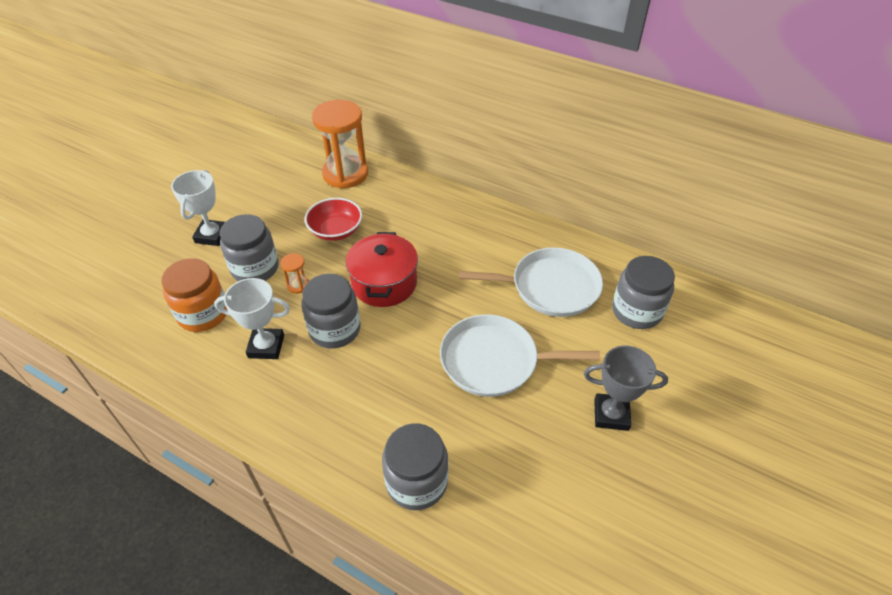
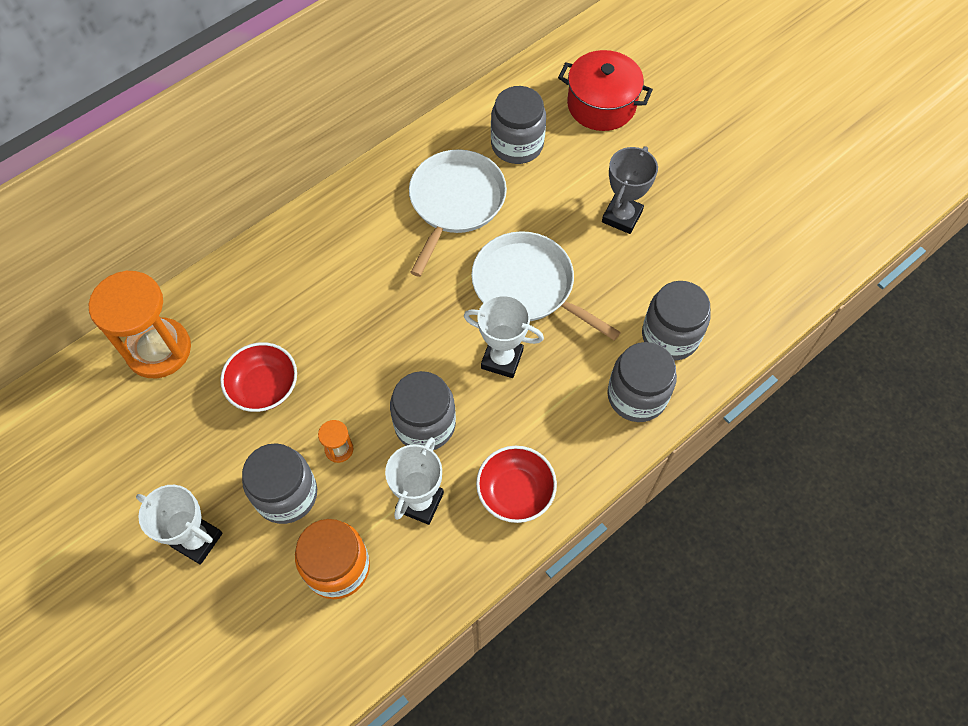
camera: 70 degrees left, 15 degrees up
red pot [346,232,418,307] -> red pot moved to [558,50,653,131]
white pan [440,314,600,397] -> white pan turned 105 degrees clockwise [471,231,621,341]
none -> white trophy [464,295,544,378]
none -> red bowl [476,446,557,523]
none -> grey jar [642,281,710,361]

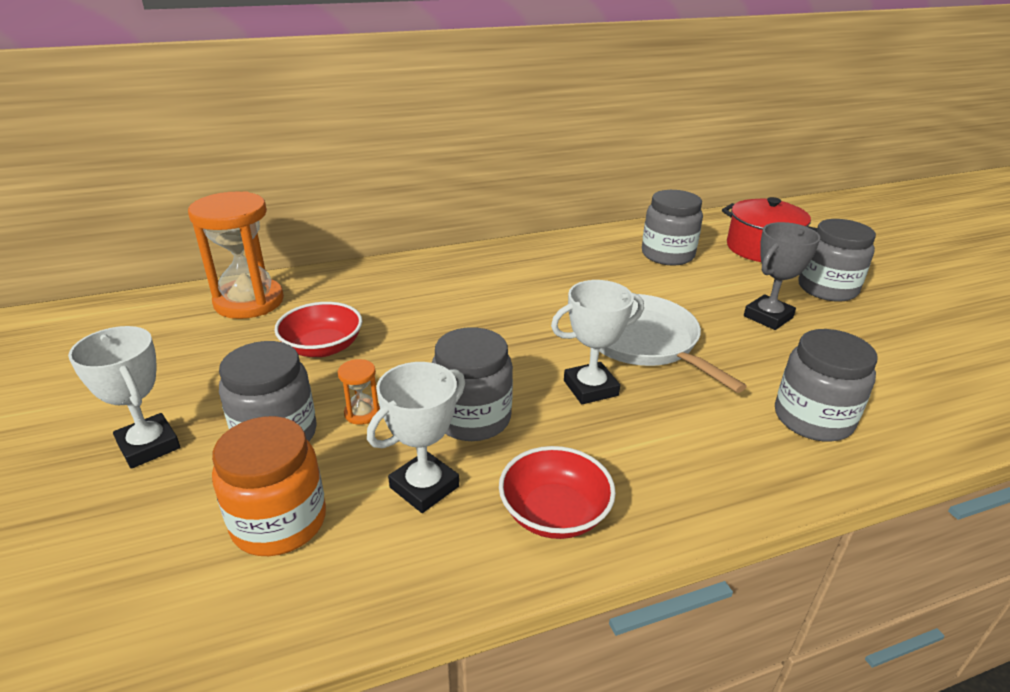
camera: 20 degrees right, 30 degrees down
white pan [409,149,507,277] -> none
white trophy [464,295,544,378] -> white trophy turned 60 degrees counterclockwise [551,280,644,404]
grey jar [607,342,677,422] -> grey jar moved to [798,219,876,302]

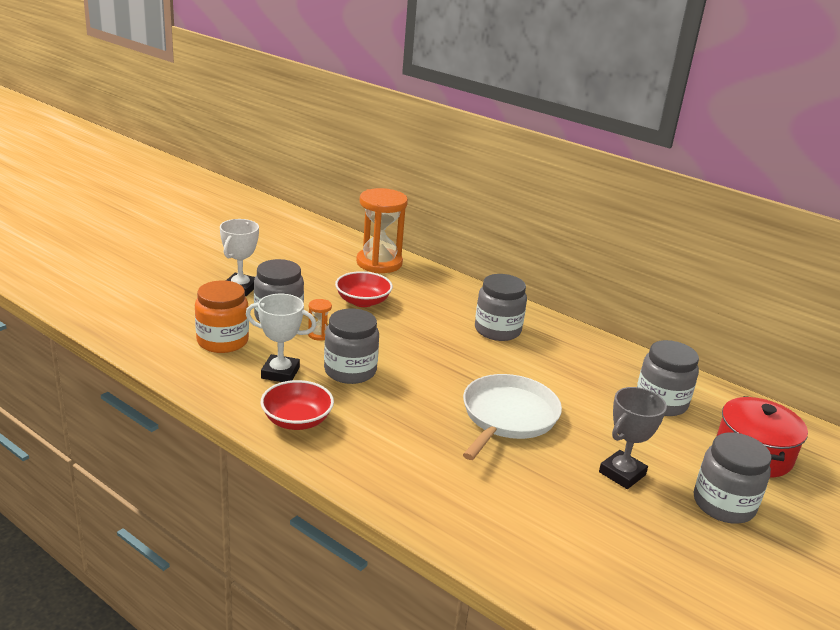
camera: 55 degrees right, 5 degrees down
white trophy [551,280,644,404] -> none
grey trophy [744,222,821,330] -> grey trophy turned 60 degrees counterclockwise [599,387,667,489]
grey jar [775,329,878,442] -> grey jar moved to [475,274,527,341]

